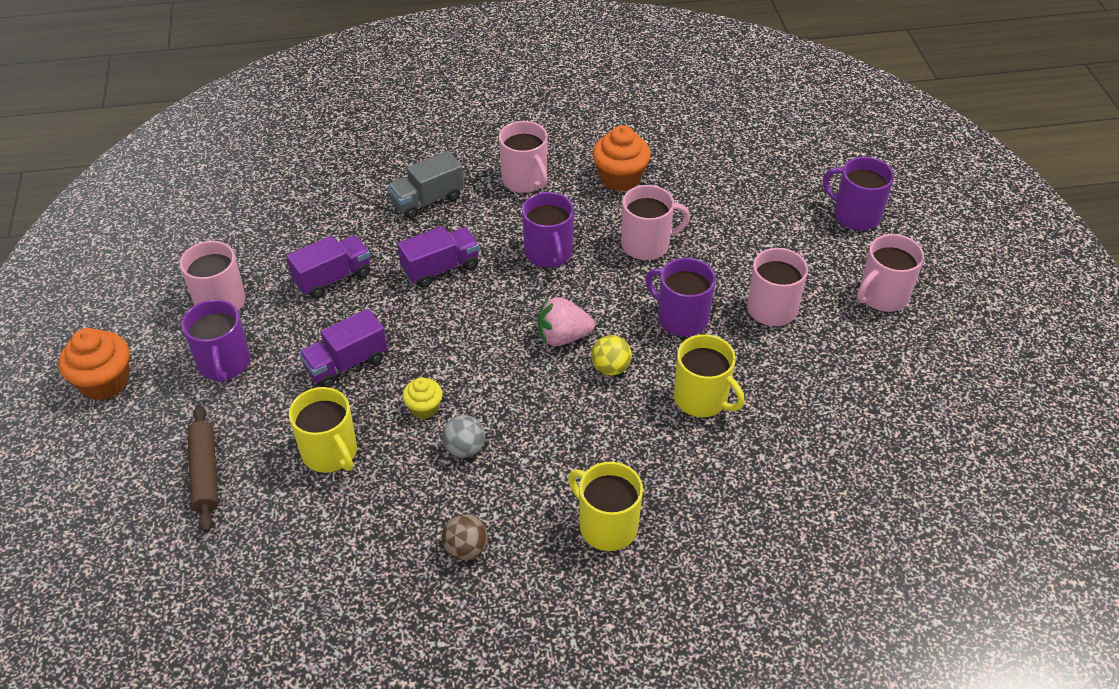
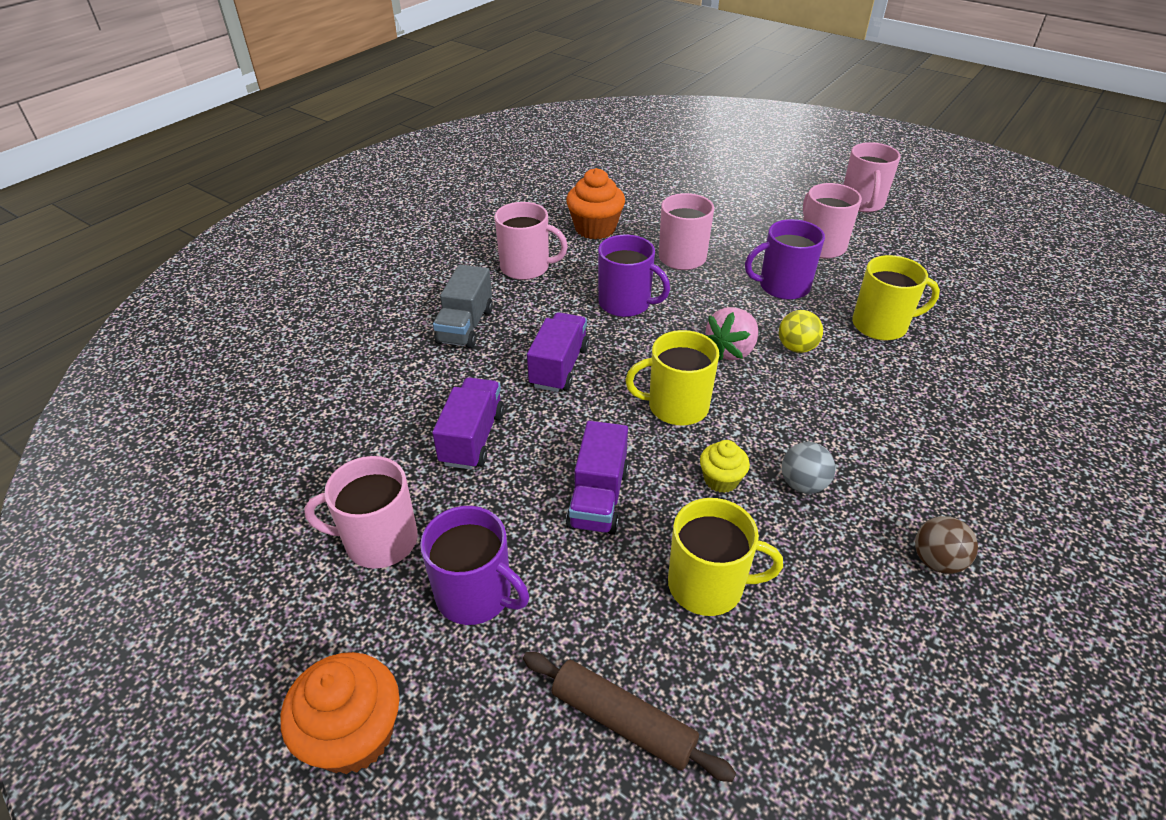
camera: 45 degrees left, 5 degrees down
yellow mug [568,462,643,551] -> yellow mug moved to [625,330,719,425]
purple mug [823,157,894,230] -> none

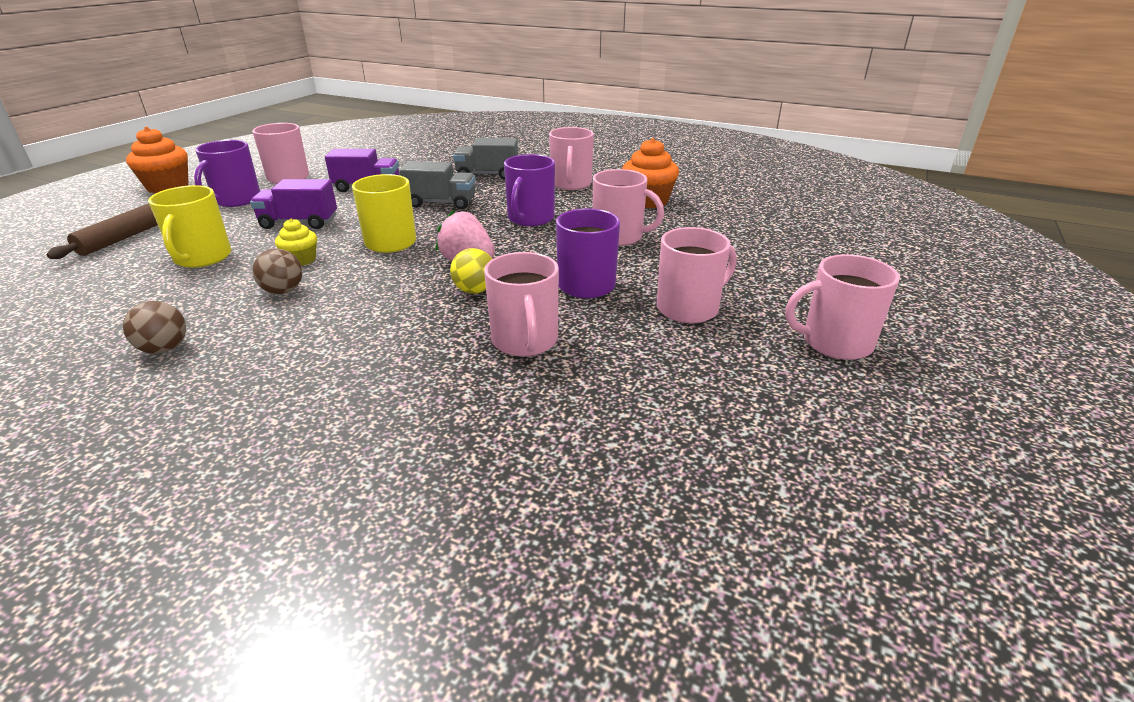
camera: 80 degrees right, 10 degrees down
purple truck [527,312,589,392] -> grey truck [399,161,476,209]
grey ball [782,442,835,494] -> brown ball [252,249,302,294]
yellow mug [852,255,940,341] -> pink mug [484,252,559,357]

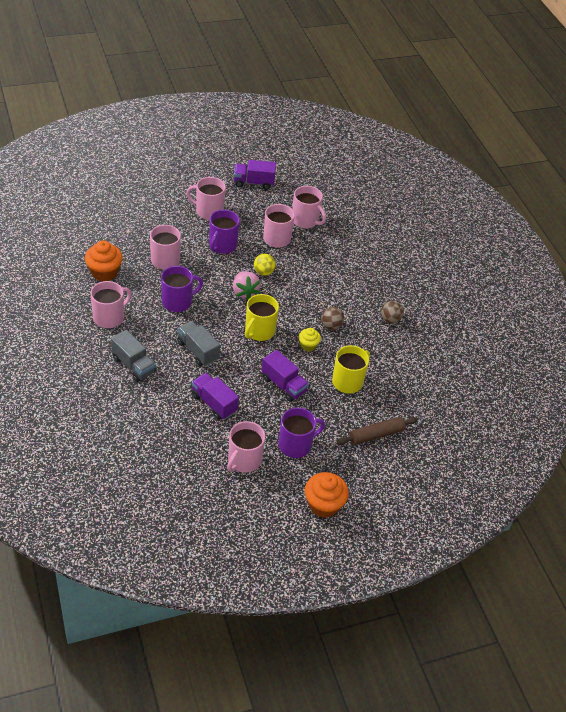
camera: 140 degrees left, 15 degrees up
pink mug [785,254,900,360] -> pink mug moved to [292,186,326,228]
none -> purple truck [234,160,276,190]

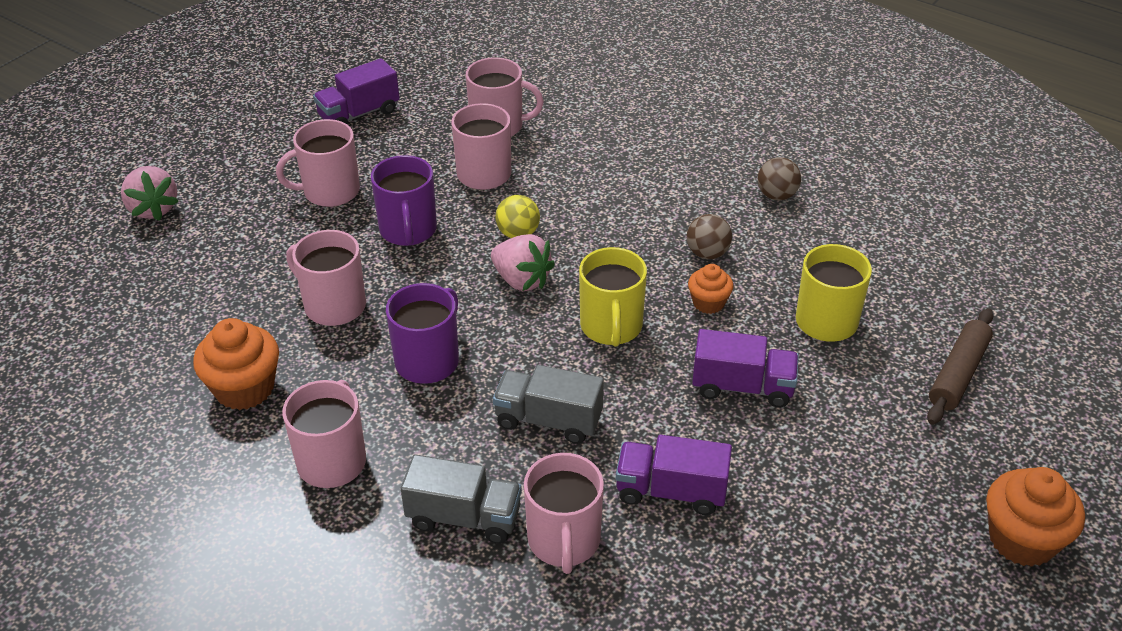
camera: 30 degrees left, 5 degrees down
pink mug [227,421,265,473] -> pink mug moved to [524,453,604,574]
purple mug [279,408,325,458] -> none
yellow cupcake [299,328,321,351] -> orange cupcake [688,264,733,314]
none -> pink strawberry [121,166,179,221]

